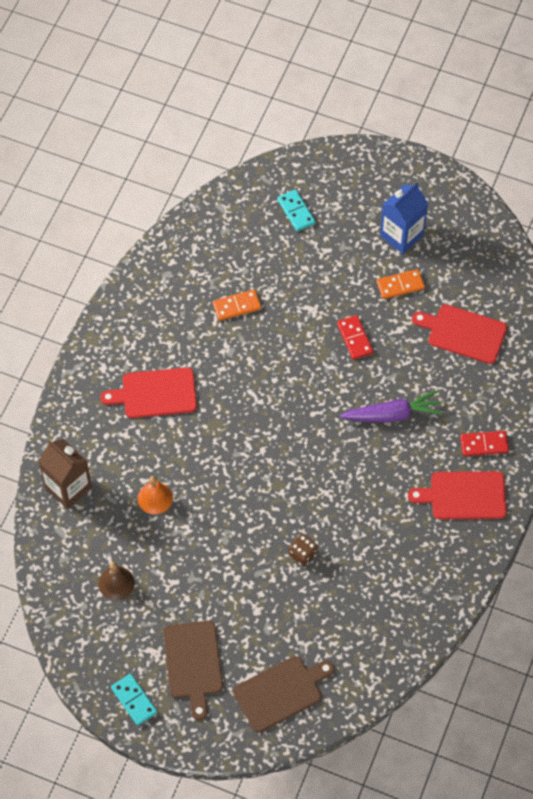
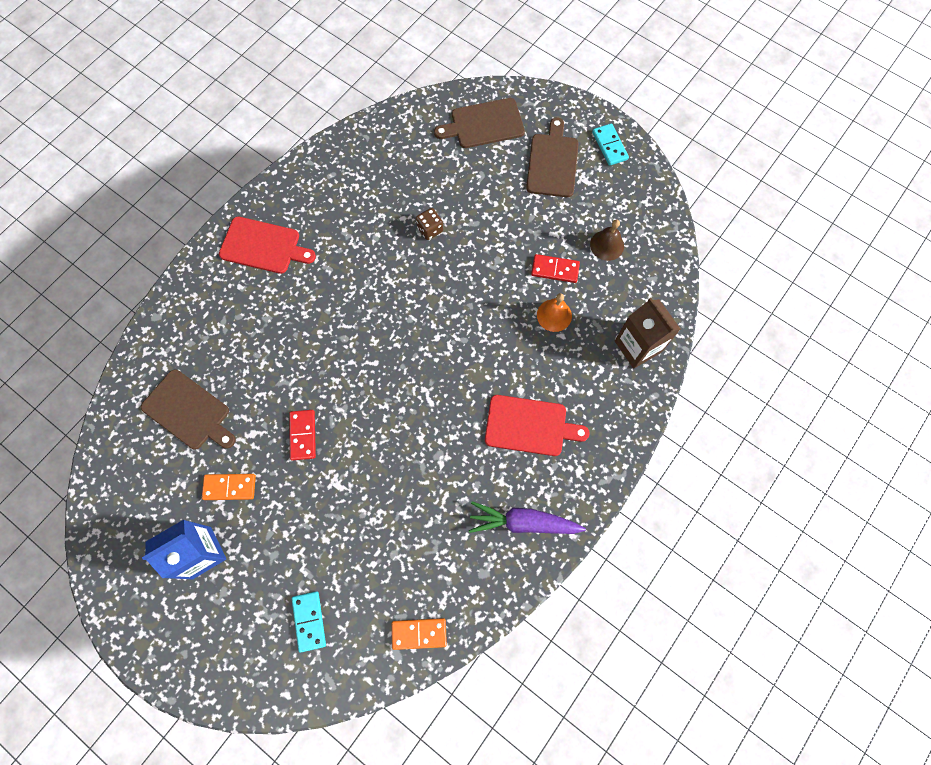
camera: 165 degrees left, 10 degrees up
orange domino [213,290,261,321] -> orange domino moved to [392,618,447,650]
purple carrot [340,390,443,422] -> purple carrot moved to [469,501,586,534]
red cutting board [412,304,507,364] -> brown cutting board [141,370,236,449]
red domino [460,431,509,456] -> red domino moved to [531,254,580,283]

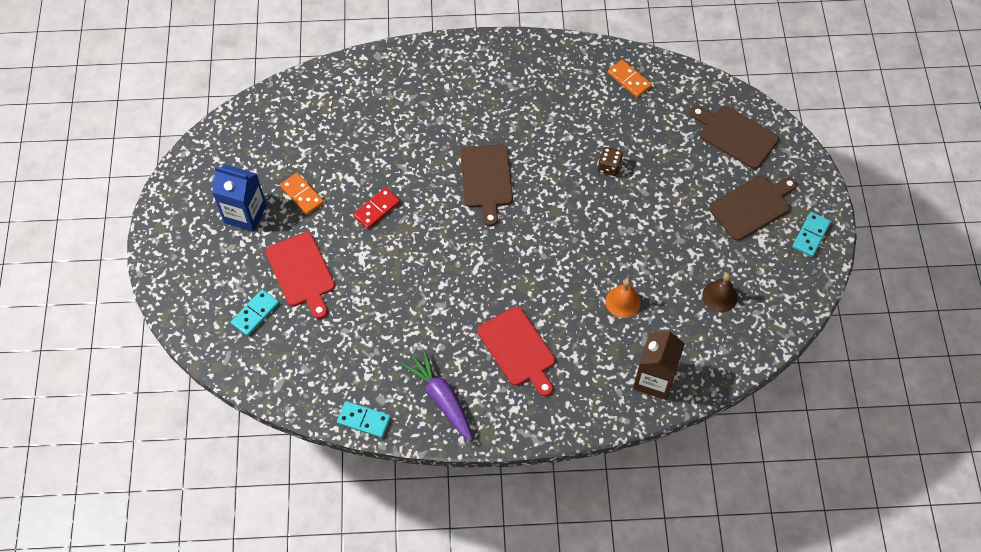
camera: 50 degrees right, 10 degrees down
brown cutting board [141,370,236,449] -> brown cutting board moved to [460,145,513,226]
red cutting board [219,217,316,274] -> red cutting board moved to [265,232,335,319]
orange domino [392,618,447,650] -> orange domino moved to [607,60,652,98]
red domino [531,254,580,283] -> none
none -> turquoise domino [337,401,391,438]

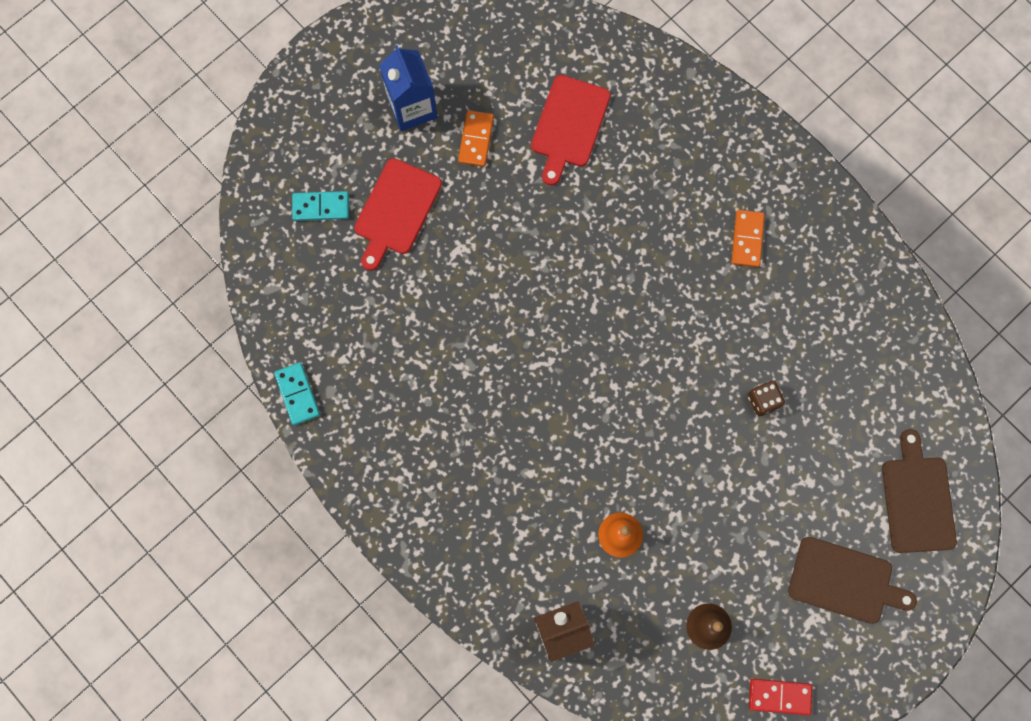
camera: 50 degrees right, 15 degrees up
red domino [353,187,400,229] -> red domino moved to [749,679,812,715]
purple carrot [401,349,473,441] -> none
brown cutting board [460,145,513,226] -> none
red cutting board [477,306,555,397] -> red cutting board moved to [531,75,611,186]
orange domino [607,60,652,98] -> orange domino moved to [731,210,765,267]
turquoise domino [792,212,831,257] -> none

